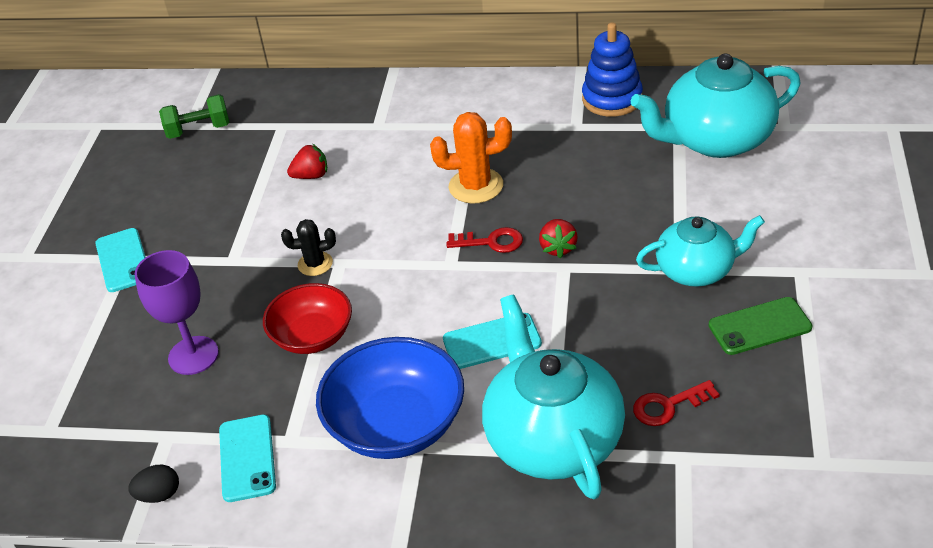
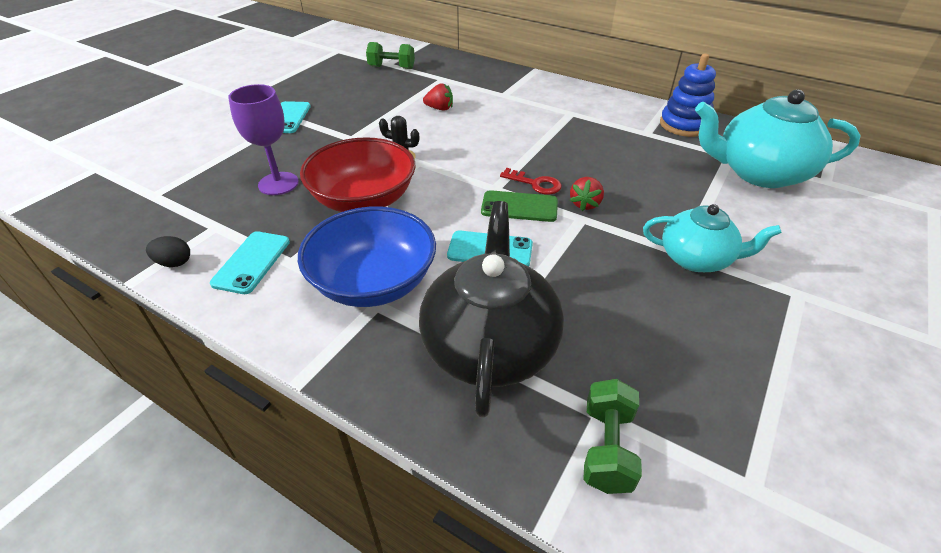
camera: 20 degrees right, 0 degrees up
red bowl [263,283,352,354] -> red bowl [300,137,415,212], size x1.52
orange cactus [430,112,512,204] -> none
turquoise teapot [482,294,625,499] -> black teapot [419,201,564,418]
red key [633,380,720,426] -> none
green phone [709,297,812,355] -> green phone moved to [481,190,558,222]
none -> green dumbbell [583,379,642,494]

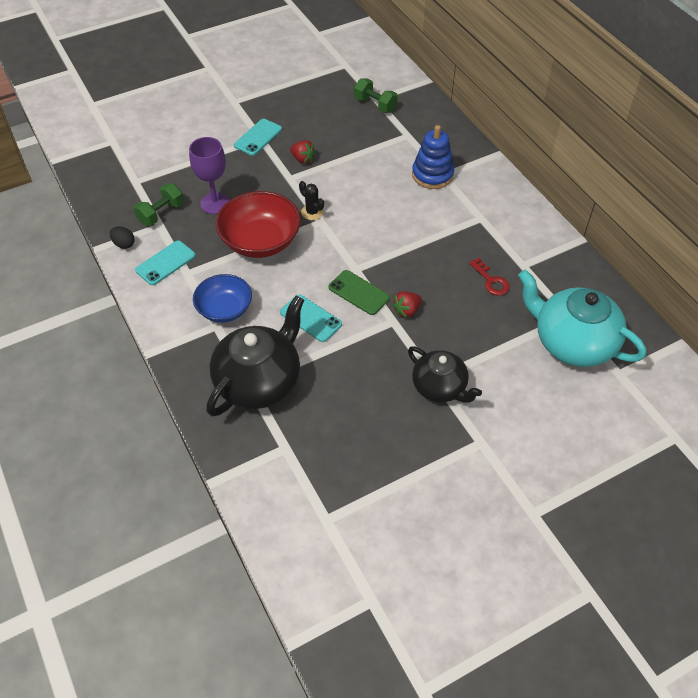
camera: 30 degrees right, 10 degrees up
blue bowl [298,206,436,307] -> blue bowl [193,274,252,323], size x0.66
red strawberry [423,83,453,110] -> red strawberry moved to [290,140,316,164]
red key [500,168,562,195] -> red key moved to [469,258,510,296]
green dumbbell [583,379,642,494] -> green dumbbell moved to [134,183,184,226]
turquoise teapot [643,204,782,272] -> black teapot [408,346,482,403]
blue stacking toy [660,53,716,137] -> blue stacking toy moved to [412,125,454,189]

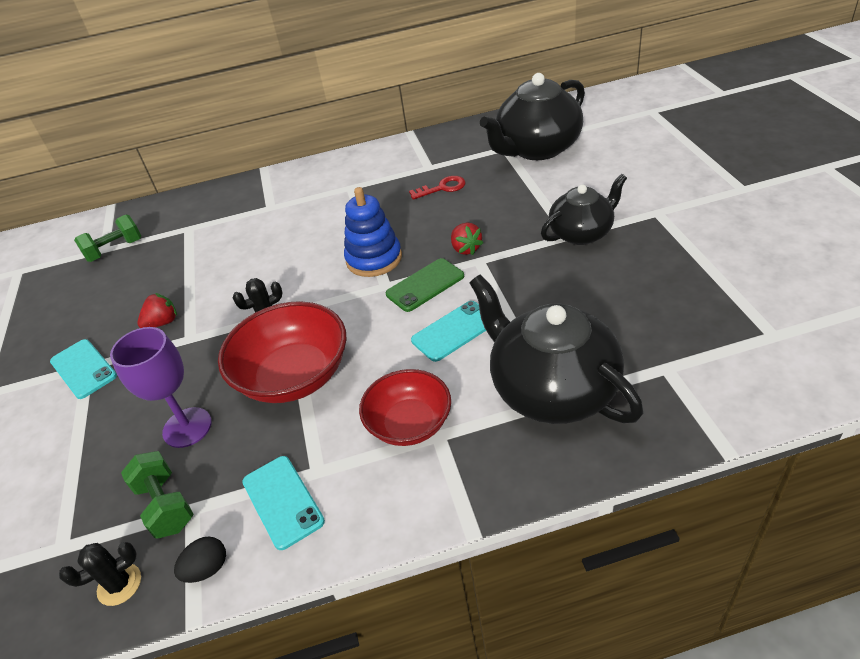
camera: 70 degrees left, 10 degrees down
blue bowl [193,274,252,323] -> red bowl [359,369,451,446]
blue stacking toy [412,125,454,189] -> blue stacking toy moved to [344,187,402,277]
turquoise teapot [518,269,646,367] -> black teapot [480,73,585,160]
none -> black cactus [59,542,141,606]

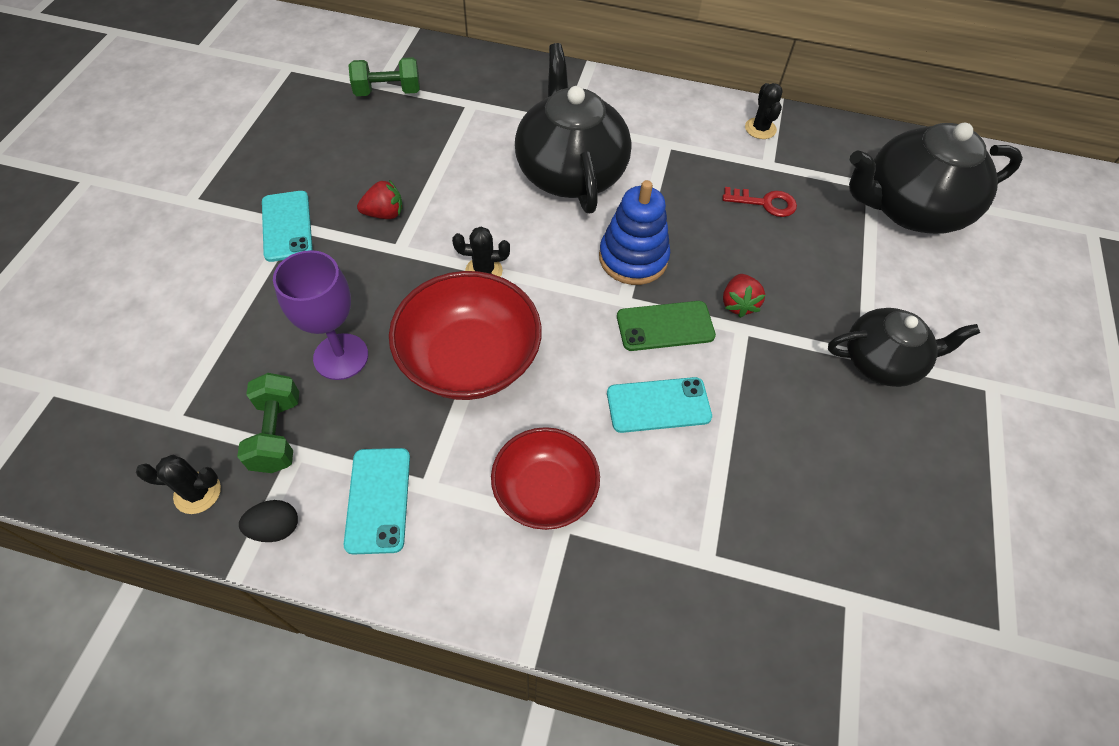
camera: 20 degrees right, 15 degrees up
black teapot [469,275,643,424] -> black teapot moved to [515,43,632,213]
none -> black cactus [745,83,783,139]

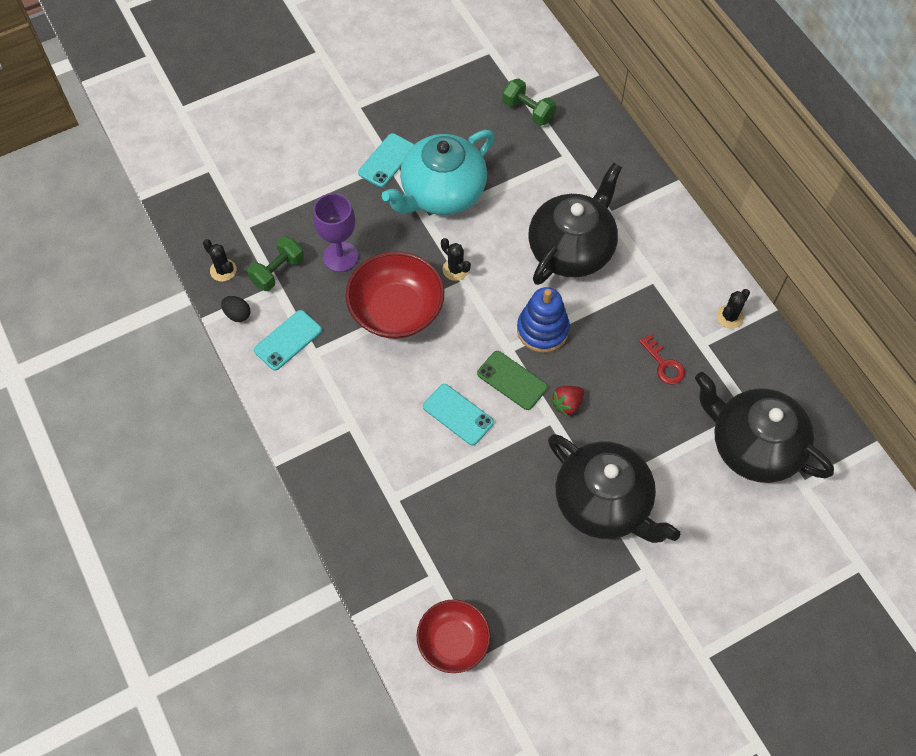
camera: 50 degrees right, 5 degrees up
red strawberry [357,180,403,219] -> turquoise teapot [382,130,495,215]
red bowl [491,427,600,530] -> red bowl moved to [417,599,491,673]
black teapot [828,308,980,387] -> black teapot [548,434,680,543], size x1.59

